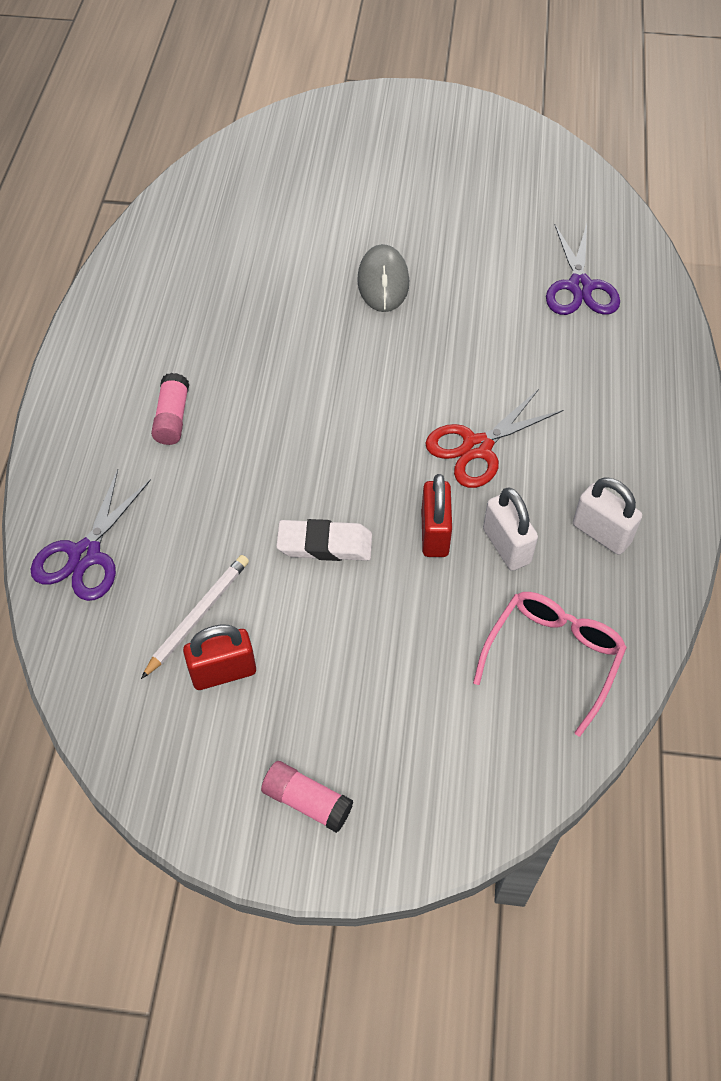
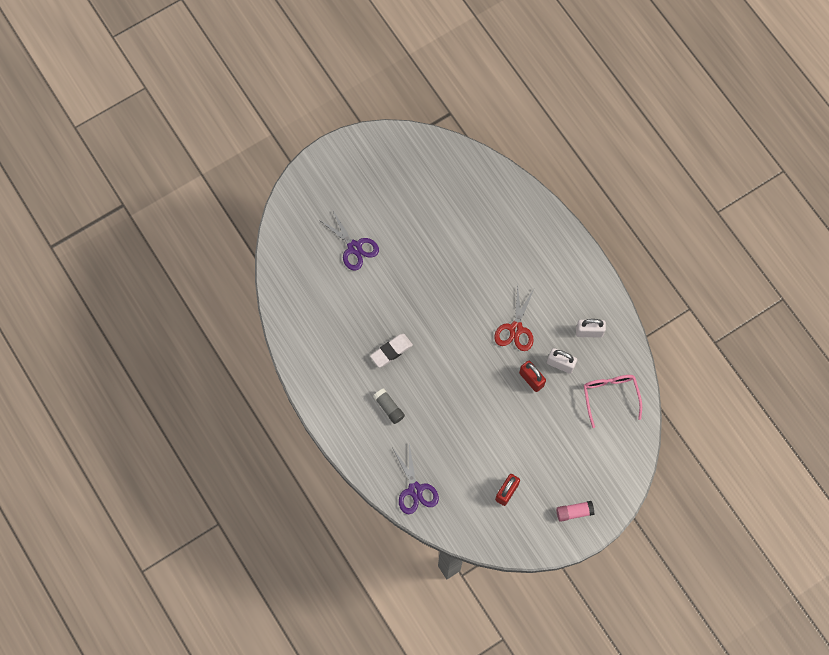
camera: 40 degrees left, 15 degrees up
white pencil [141,555,249,679] -> none
pink glue stick [151,373,189,445] -> grey glue stick [373,388,405,424]
white eraser [276,519,372,561] -> white eraser moved to [370,334,413,368]
grey mouse [357,244,409,312] -> none
purple scissors [546,224,620,315] -> purple scissors moved to [318,209,379,271]

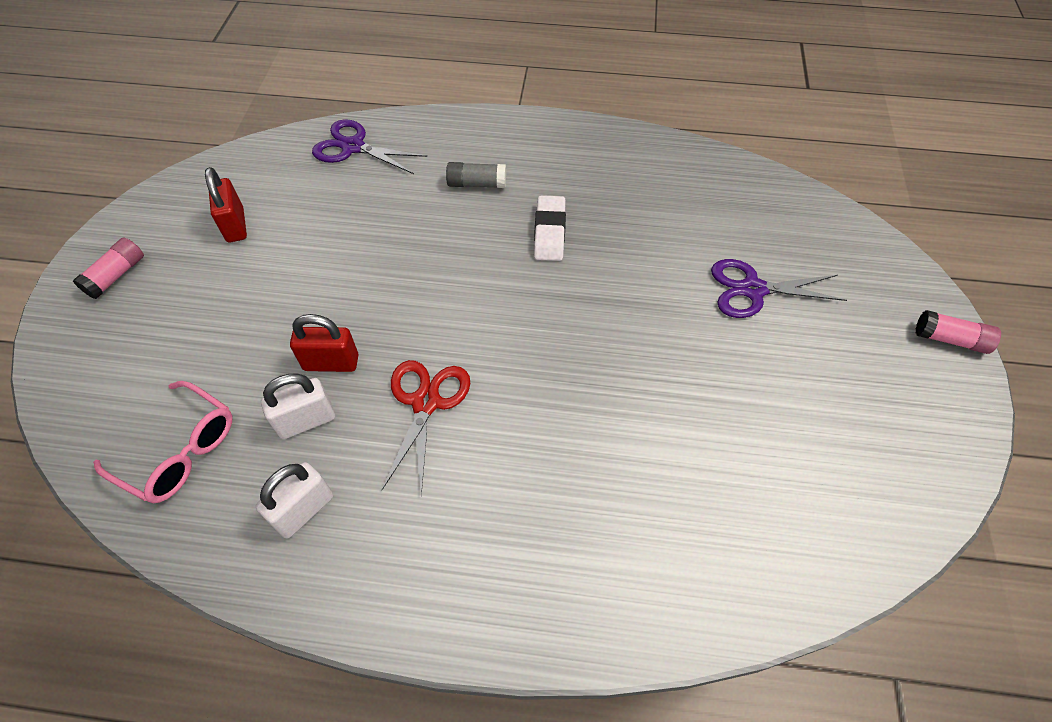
camera: 130 degrees right, 15 degrees down
red scissors [494,284,535,351] -> red scissors turned 45 degrees clockwise [382,360,470,496]
none -> pink glue stick [915,310,1001,354]

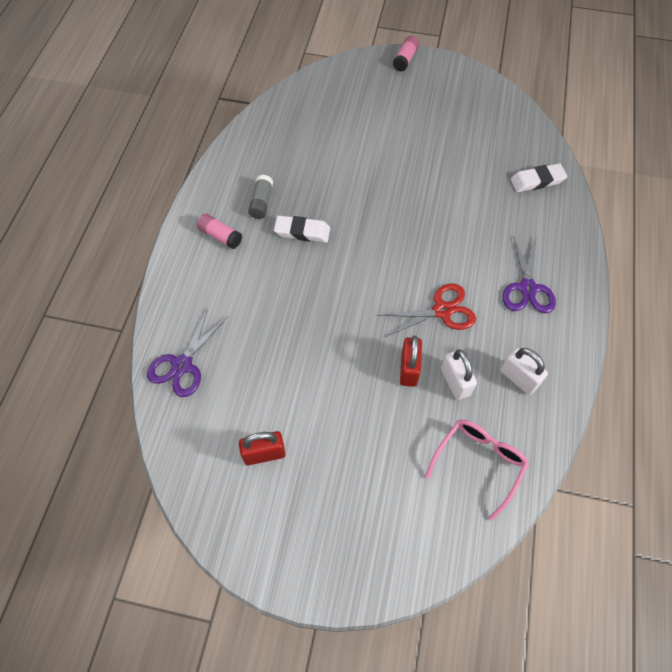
camera: 85 degrees left, 5 degrees up
pink glue stick [73,238,144,299] -> pink glue stick moved to [197,213,242,249]
red scissors [382,360,470,496] -> red scissors turned 150 degrees clockwise [378,284,476,337]
grey glue stick [446,162,506,188] -> grey glue stick moved to [248,175,273,219]
purple scissors [711,259,847,318] -> purple scissors moved to [503,235,556,313]
none -> white eraser [511,163,567,192]

